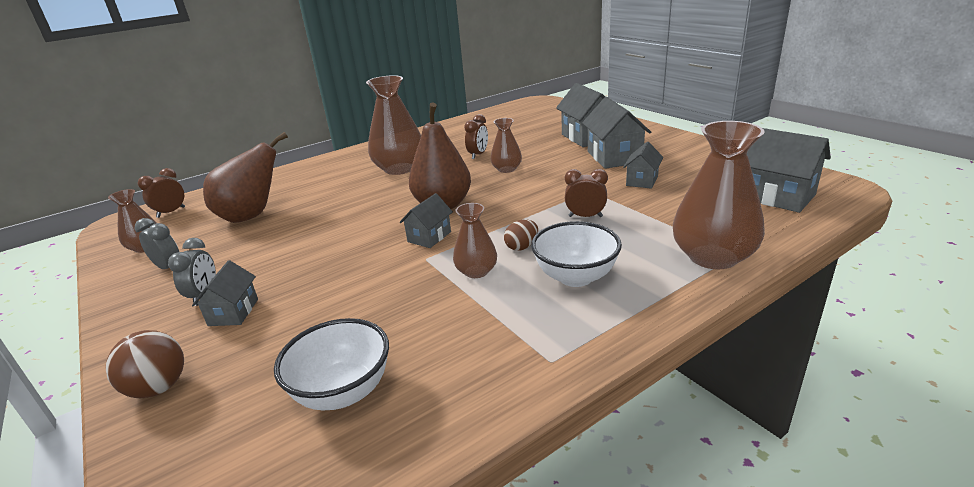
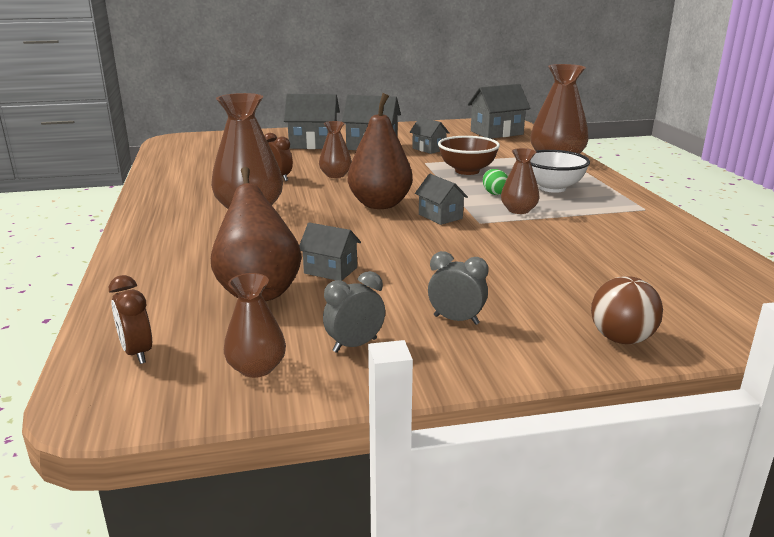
camera: 70 degrees left, 5 degrees down
grey house [192,260,258,326] -> grey house moved to [299,222,361,281]
white bowl [274,318,389,410] -> none
brown egg [504,219,538,251] -> green egg [483,169,508,195]
brown clock [565,169,608,217] -> brown bowl [438,136,500,175]

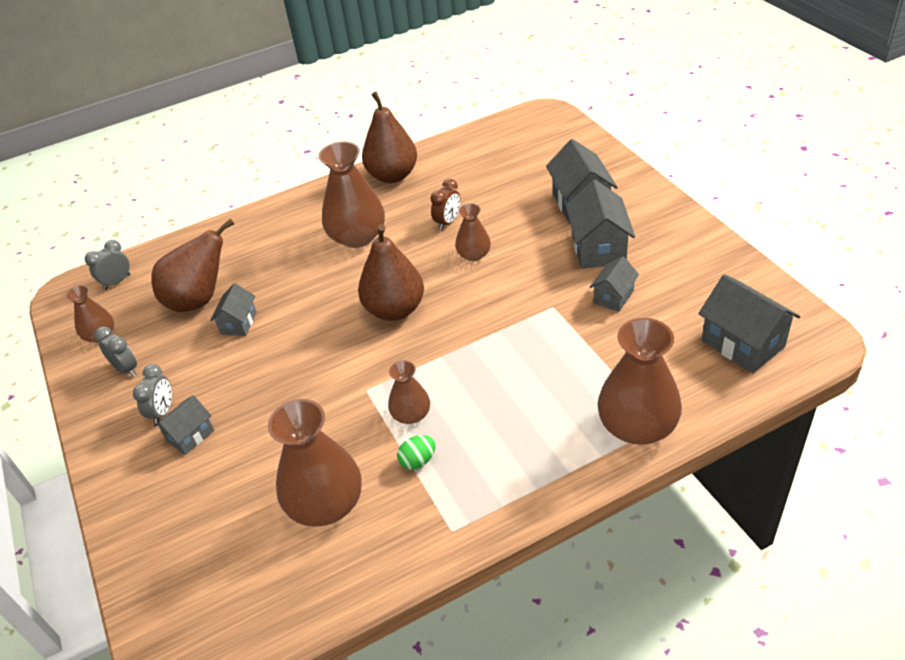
camera: 80 degrees right, 20 degrees up
brown clock [109,275,152,364] -> grey clock [85,240,130,290]
grey house [415,174,468,225] -> grey house moved to [154,395,214,455]
brown bowl [438,136,500,175] -> none
green egg [483,169,508,195] -> green egg moved to [397,435,435,470]
white bowl [530,150,590,193] -> none
brown ball [591,276,663,344] -> none
none -> brown vase [268,399,361,527]
none -> brown pear [362,92,417,183]

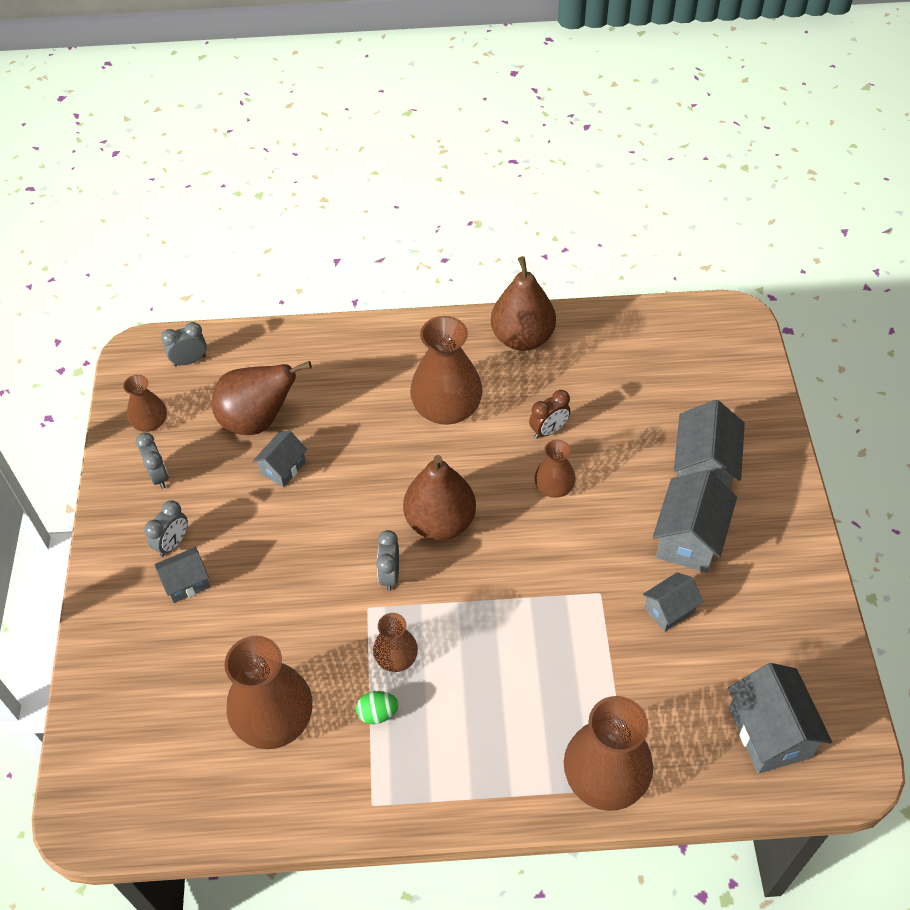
camera: 20 degrees right, 10 degrees up
none -> grey clock [376,530,399,591]

